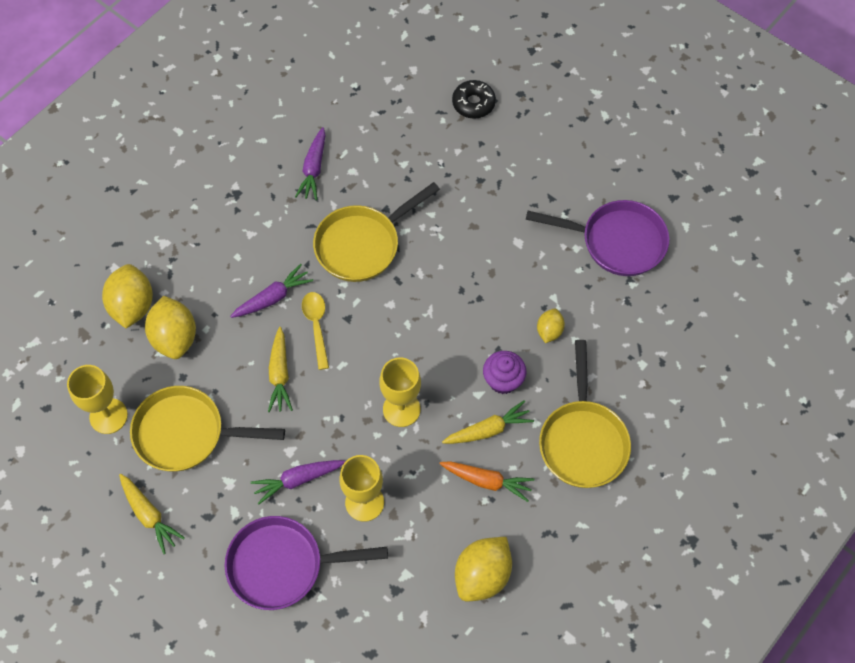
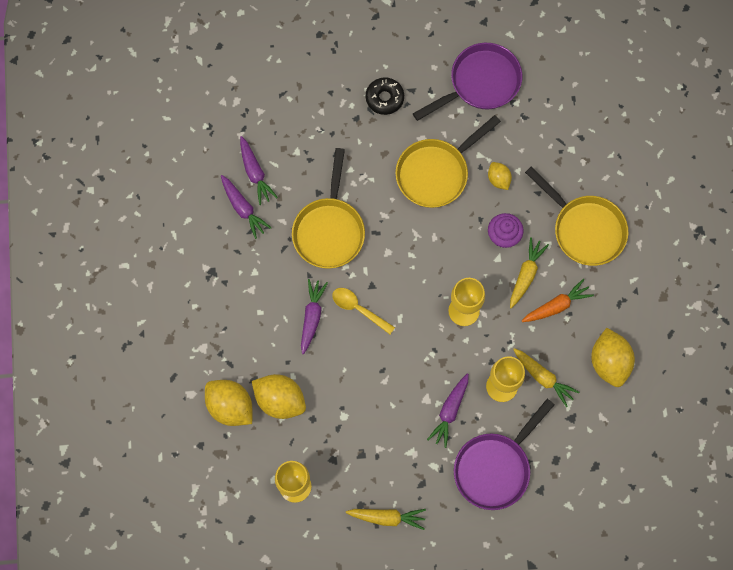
camera: 45 degrees left, 10 degrees up
yellow pan [130,386,285,472] -> yellow pan moved to [395,115,501,208]
yellow carrot [268,327,293,412] -> yellow carrot moved to [513,348,579,407]
black donut [452,80,496,119] -> black donut moved to [366,77,404,115]
none -> purple carrot [240,136,278,205]

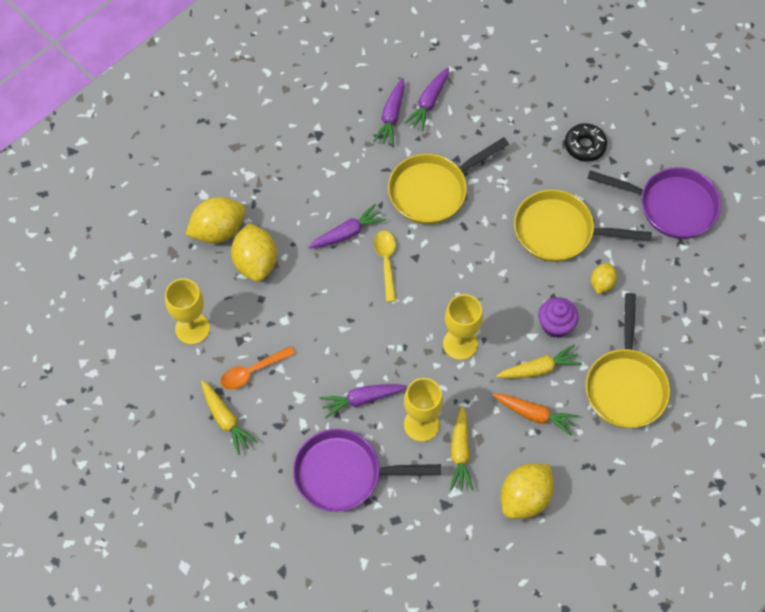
camera: 50 degrees right, 10 degrees down
yellow lemon [205,380,252,426] -> yellow lemon turned 60 degrees clockwise [185,197,245,243]
none -> orange spoon [220,346,295,390]

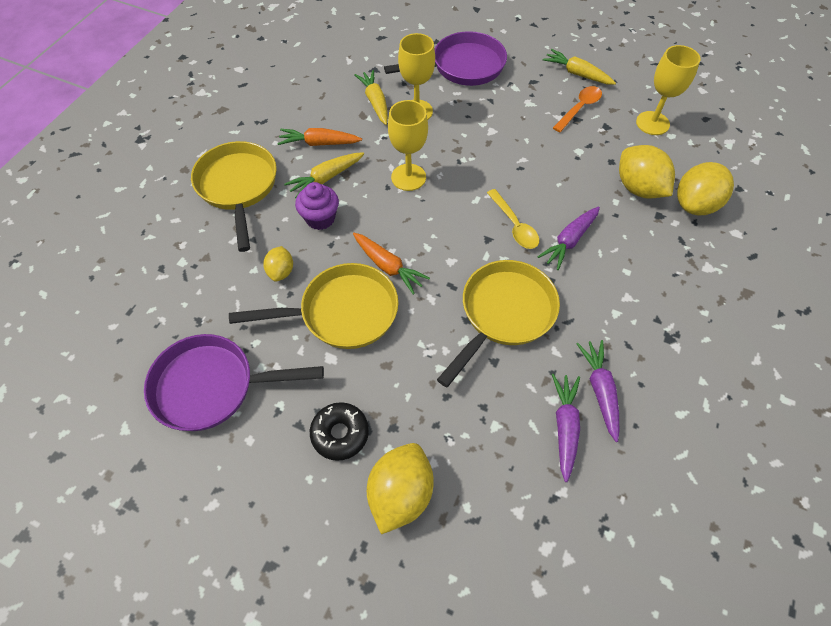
camera: 160 degrees right, 5 degrees down
purple carrot [319,384,407,418] -> none
yellow lemon [501,464,554,519] -> yellow lemon moved to [367,443,434,534]
none -> orange carrot [353,233,430,295]

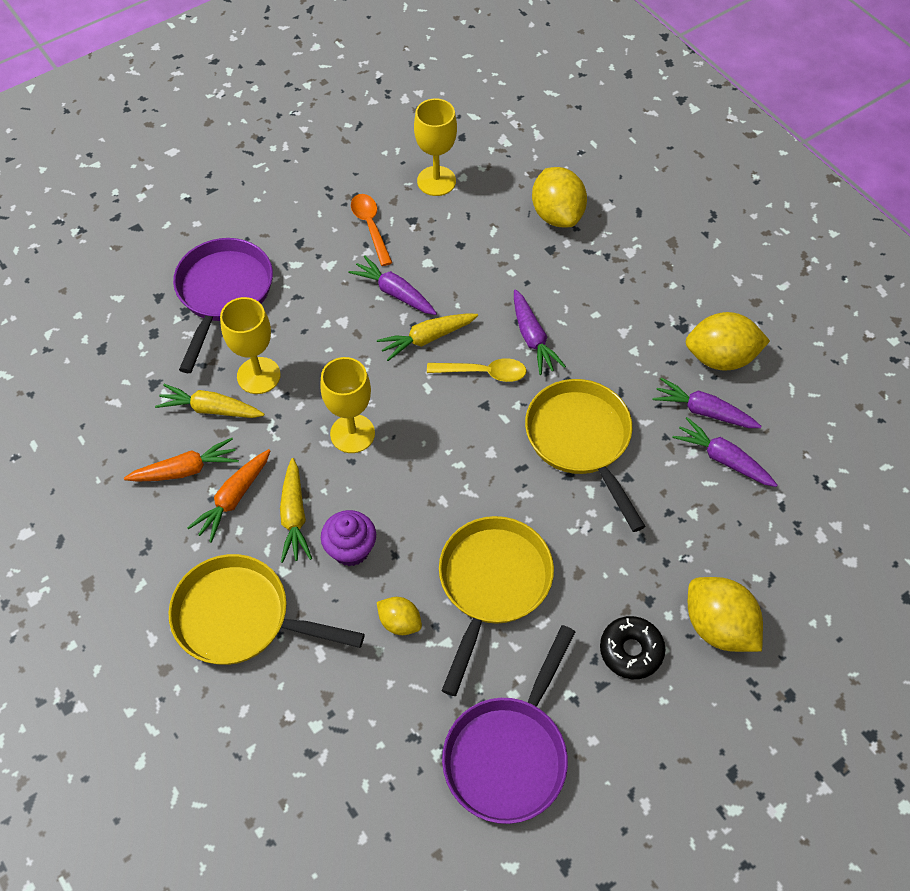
camera: 60 degrees left, 0 degrees up
orange carrot [353,233,430,295] -> orange carrot moved to [124,438,239,482]
yellow carrot [542,49,616,85] -> yellow carrot moved to [377,313,478,361]
yellow lemon [619,145,675,199] -> yellow lemon moved to [685,312,770,371]
none -> purple carrot [348,255,437,315]

